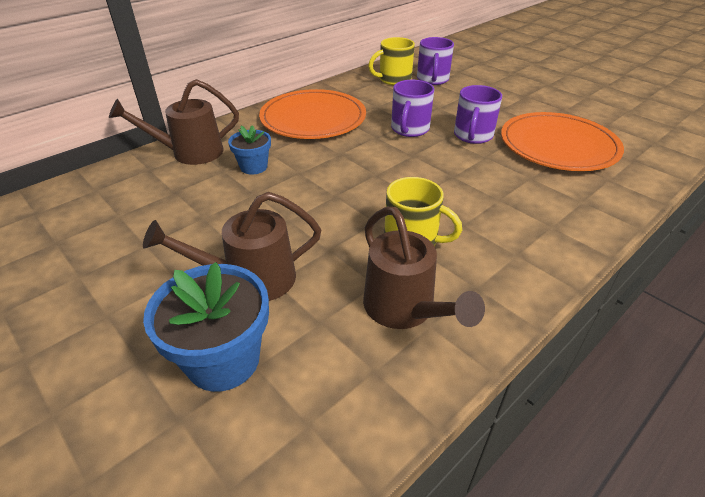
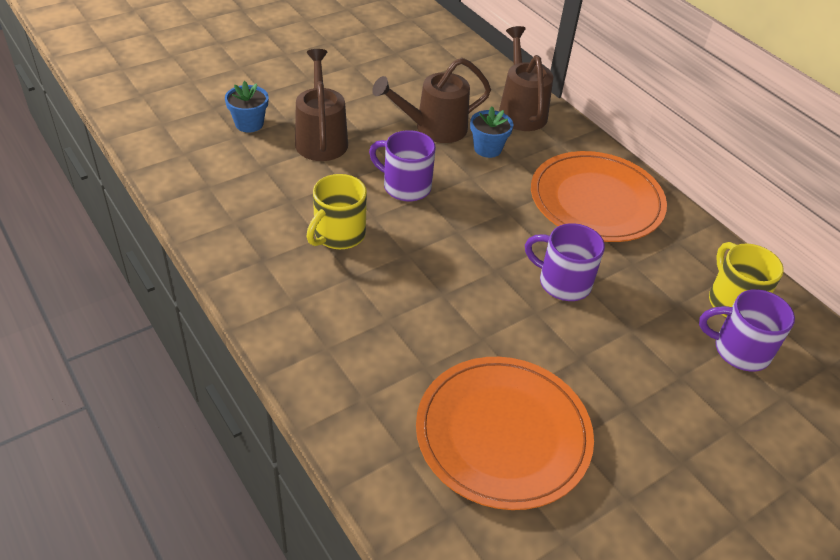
camera: 95 degrees right, 5 degrees up
blue flower pot [143,262,269,392] -> blue flower pot [225,81,269,132], size x0.59
brown watering can [363,207,485,329] -> brown watering can moved to [372,58,491,143]
purple mug [454,85,502,144] -> purple mug moved to [369,130,436,201]

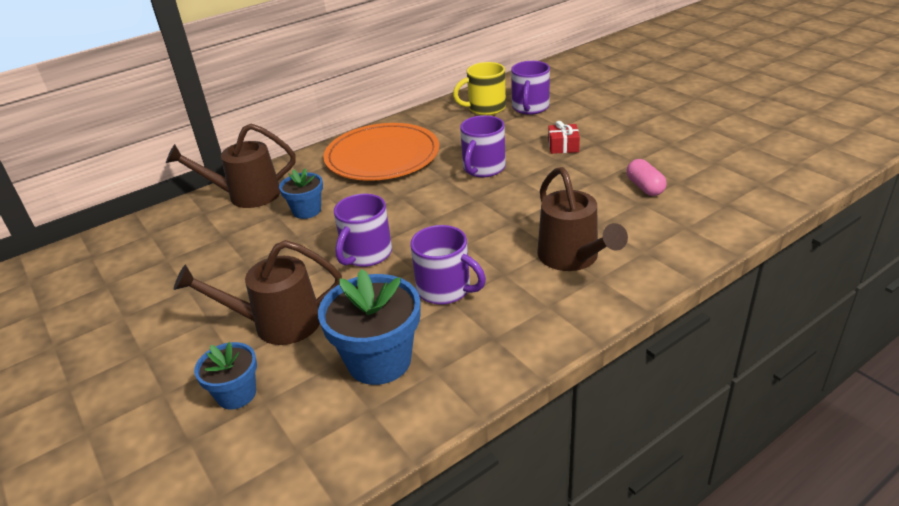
camera: 85 degrees left, 10 degrees down
yellow mug [306,174,367,249] -> purple mug [410,225,486,305]
brown watering can [372,58,491,143] -> brown watering can moved to [537,167,628,271]
orange plate [416,357,594,510] -> pink capsule [627,159,667,196]
none -> blue flower pot [318,269,421,385]
none -> red gift [548,121,580,154]

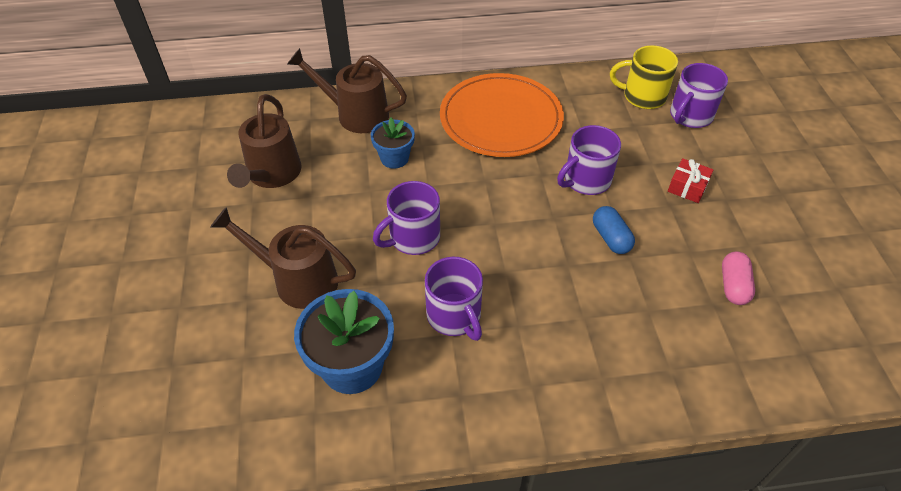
camera: 25 degrees right, 15 degrees up
blue flower pot [194,342,257,409] -> none
brown watering can [537,167,628,271] -> brown watering can moved to [227,94,302,188]
none -> blue capsule [593,206,635,254]

